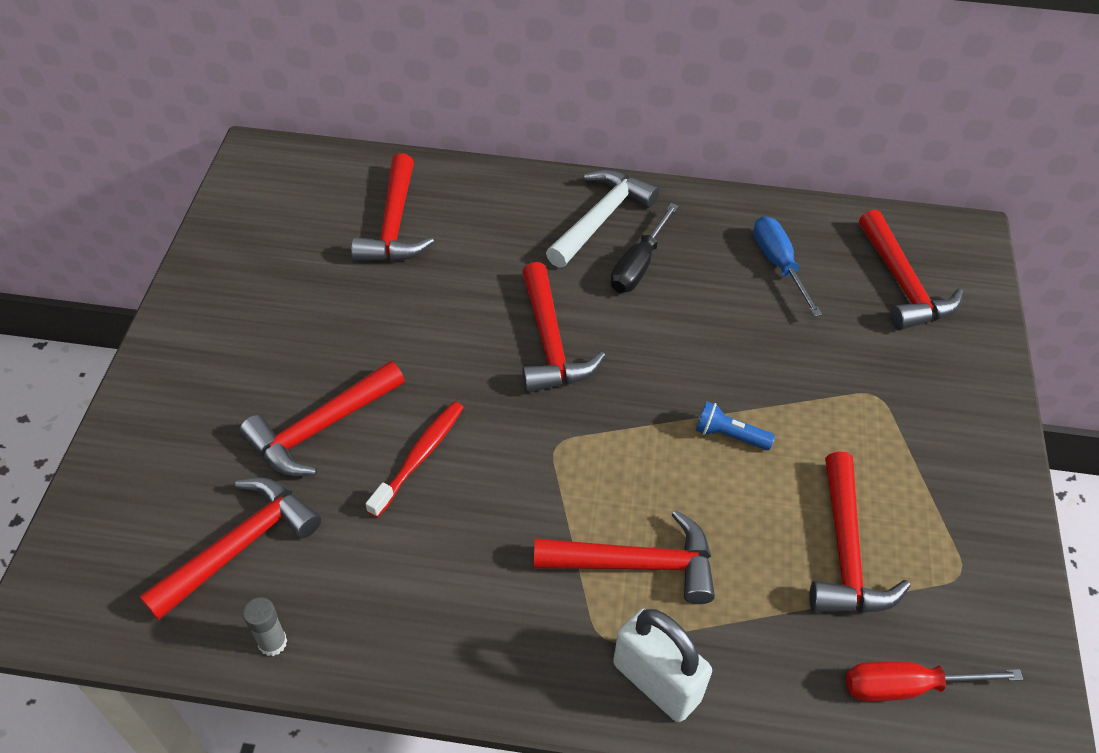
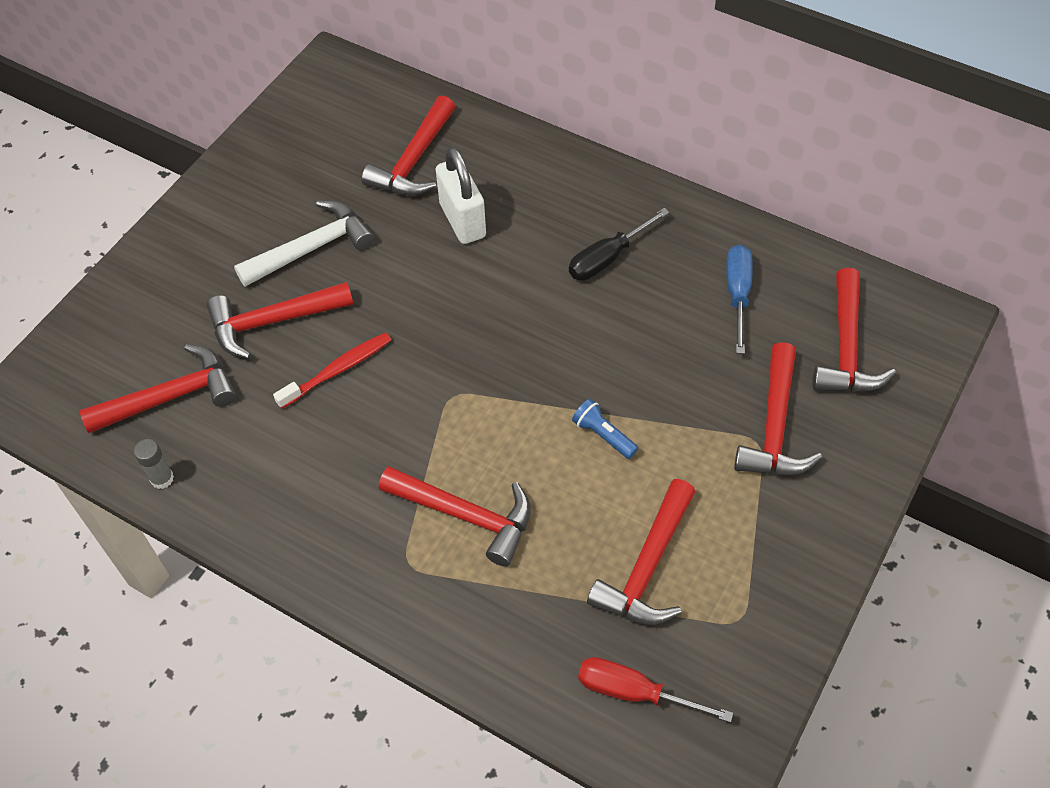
camera: 25 degrees right, 5 degrees up
red hammer [522,262,606,393] -> red hammer moved to [734,342,822,475]
white hammer [546,169,659,268] -> white hammer moved to [234,200,375,287]
white padlock [613,609,712,722] -> white padlock moved to [436,147,486,244]

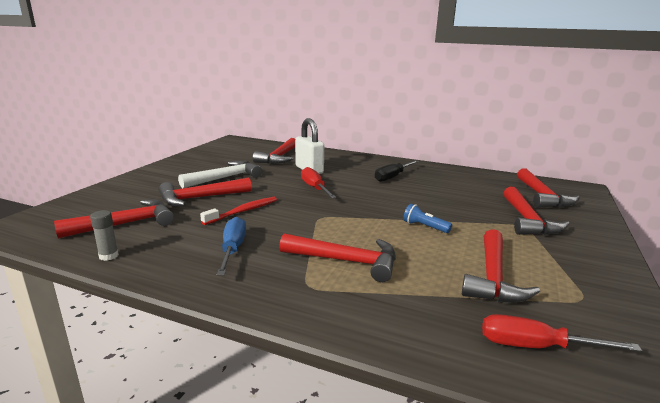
camera: 10 degrees left, 35 degrees down
blue screwdriver [726,245,753,354] -> blue screwdriver moved to [217,217,246,275]
none -> red screwdriver [301,167,336,198]

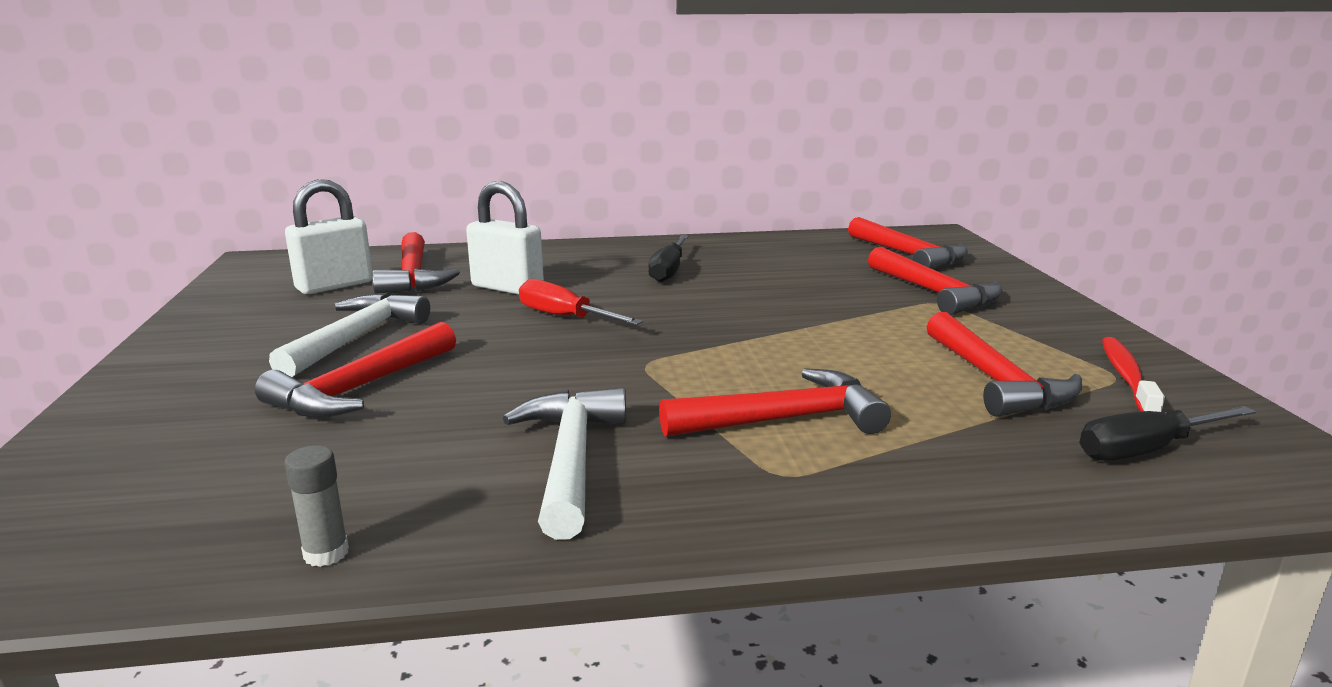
camera: 30 degrees left, 0 degrees up
red hammer [54,199,174,239] -> none
red toothbrush [200,197,277,225] -> red toothbrush moved to [1102,337,1165,412]
blue screwdriver [217,217,246,275] -> white hammer [503,387,626,540]
blue flashlight [403,204,452,233] -> none
red screwdriver [482,314,642,352] -> black screwdriver [1079,406,1256,461]
none -> white padlock [285,179,372,294]

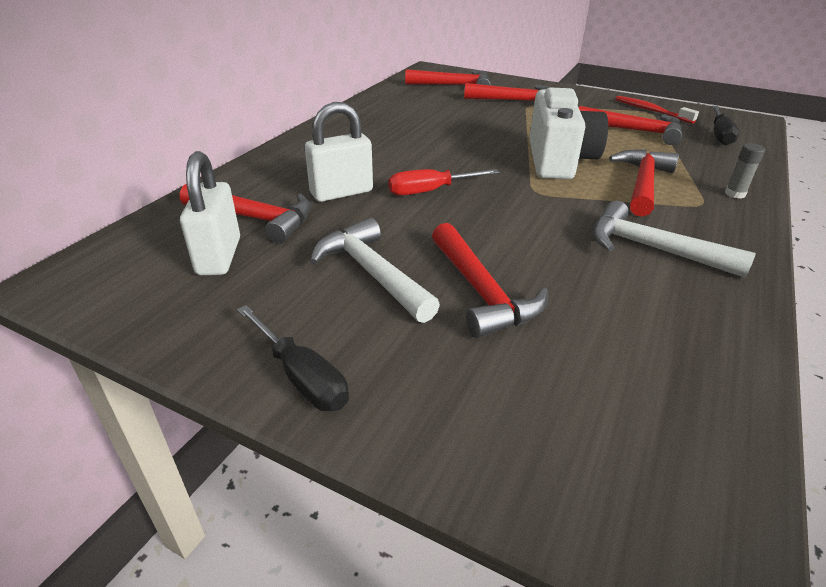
camera: 55 degrees left, 15 degrees up
grey glue stick [284,445,349,567] -> grey glue stick moved to [725,143,765,199]
black screwdriver [648,235,689,282] -> black screwdriver moved to [237,305,349,411]
none -> white camera [529,88,608,179]

